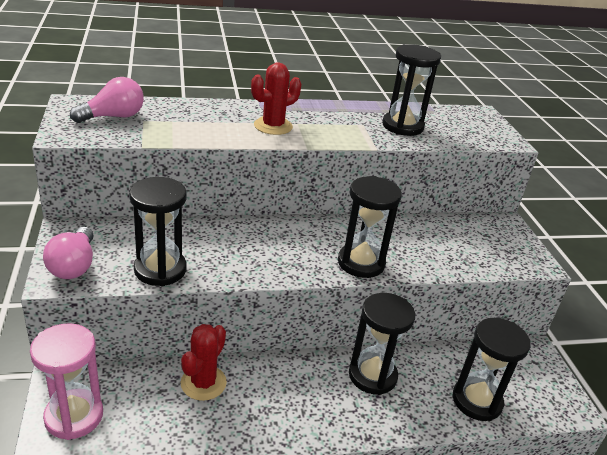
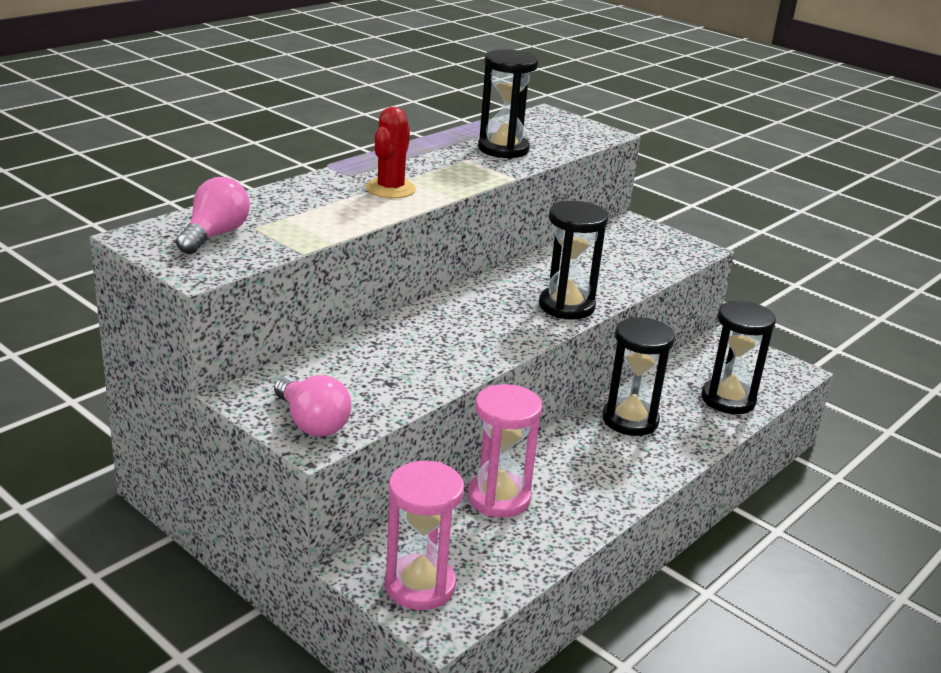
camera: 35 degrees left, 5 degrees down
black hourglass [129,177,187,286] -> none
red cactus [181,324,227,401] -> pink hourglass [468,384,542,518]

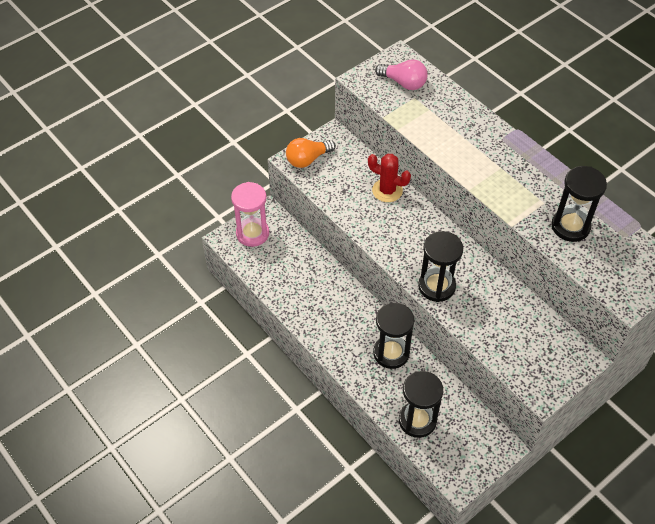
camera: 100 degrees right, 25 degrees up
pink light bulb [274,375,352,436] -> orange light bulb [286,138,336,168]
red cactus [366,107,416,198] -> red cactus moved to [368,154,411,202]
pink hourglass [468,384,542,518] -> none

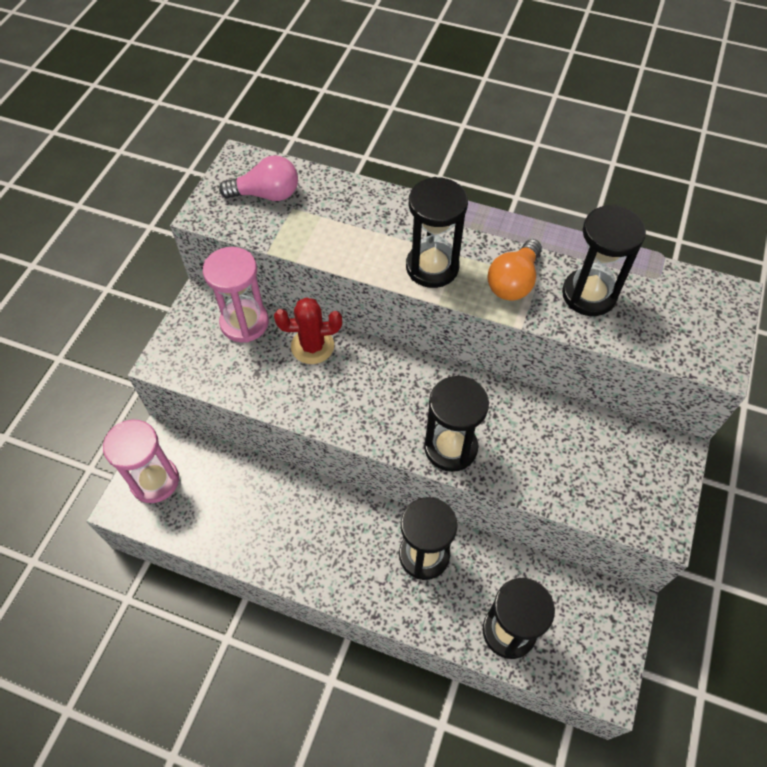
camera: 30 degrees left, 5 degrees up
orange light bulb [286,138,336,168] -> orange light bulb moved to [487,239,542,301]
none -> pink hourglass [203,247,269,343]
none -> black hourglass [406,177,468,288]

